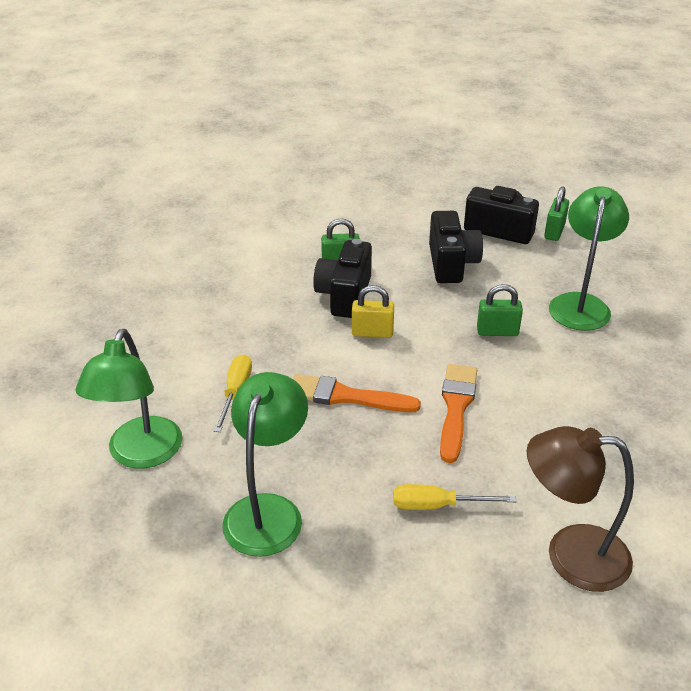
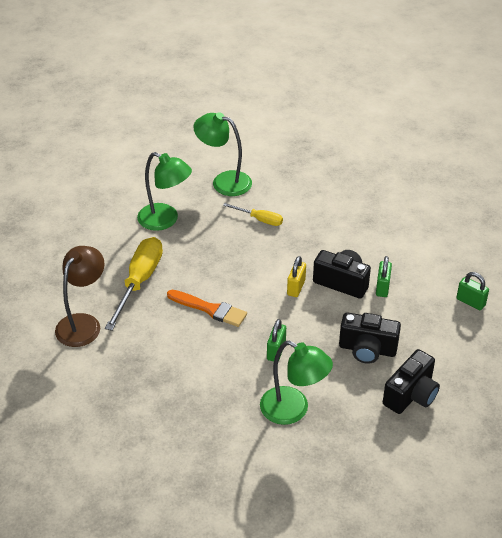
camera: 105 degrees right, 5 degrees up
orange brush [293,374,421,412] -> none
yellow screwdriver [393,484,517,510] -> yellow screwdriver [105,237,163,331], size x1.86
green padlock [544,186,569,241] -> green padlock moved to [456,272,489,310]

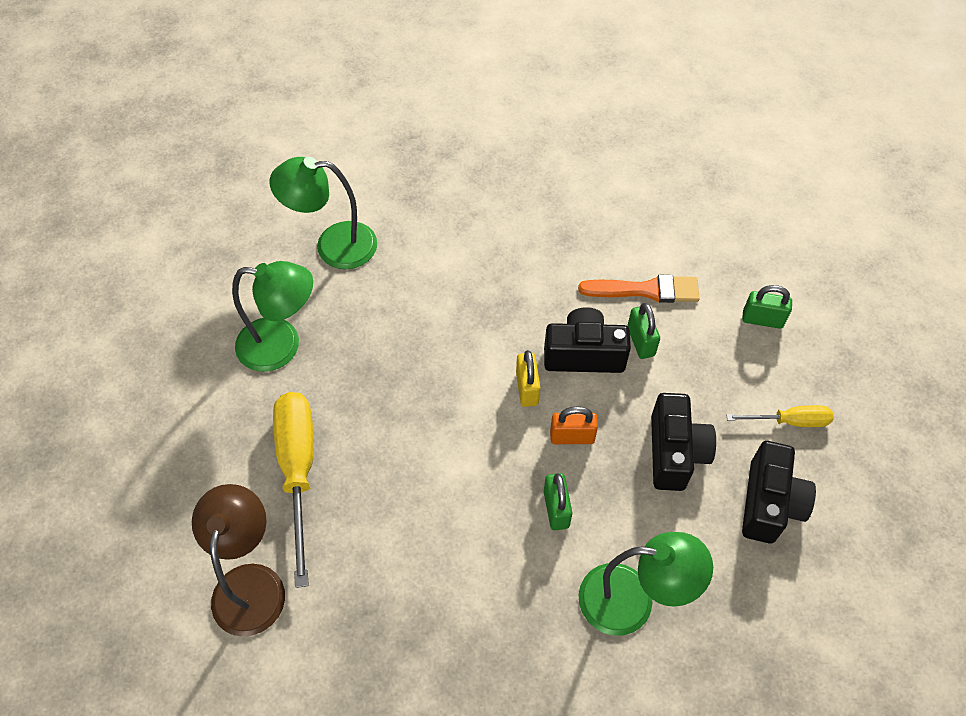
camera: 25 degrees left, 15 degrees up
orange brush [167,290,247,327] -> orange brush moved to [578,274,700,303]
yellow screwdriver [223,203,283,226] -> yellow screwdriver moved to [726,405,834,427]
black camera [339,312,401,364] -> black camera turned 75 degrees counterclockwise [651,393,716,491]
none -> orange padlock [550,406,598,444]

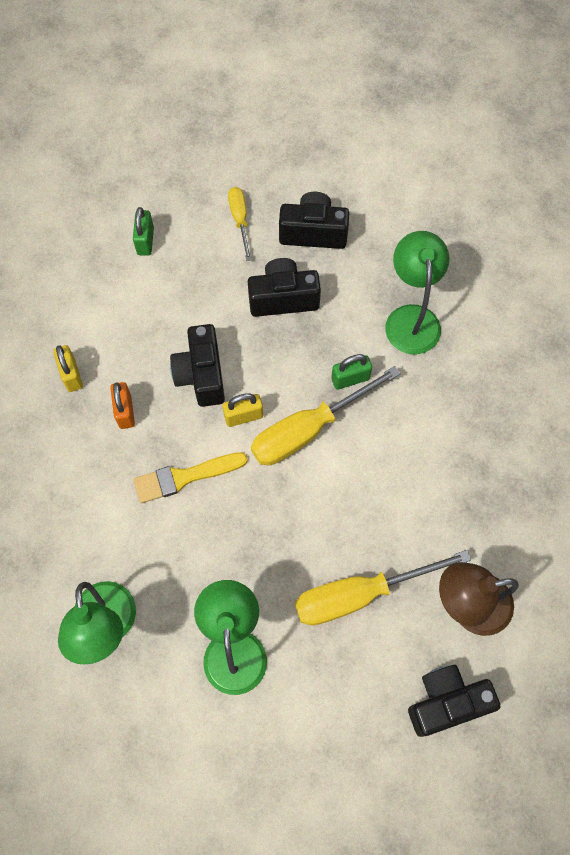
camera: 100 degrees left, 10 degrees up
orange padlock [550,406,598,444] -> orange padlock moved to [110,382,135,429]
orange brush [578,274,700,303] -> none
green padlock [627,303,660,359] -> none
none -> yellow padlock [53,345,83,392]
none -> yellow brush [134,452,248,503]
none -> yellow screwdriver [251,366,401,465]
none -> black camera [408,665,501,737]

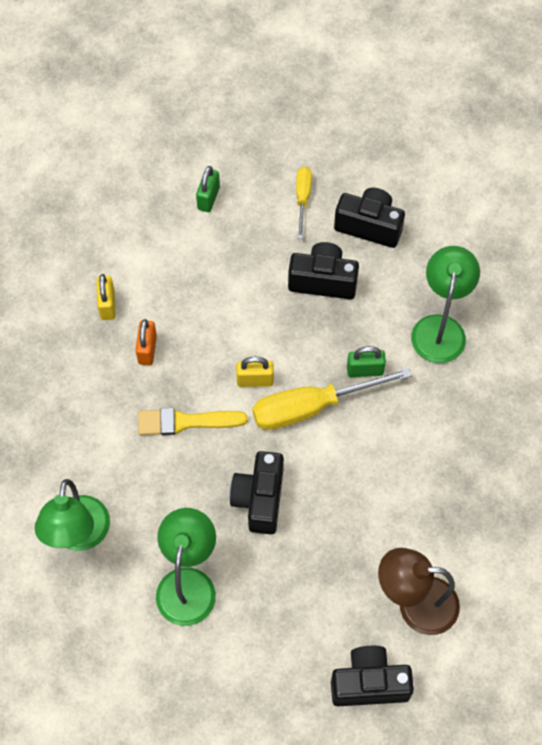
camera: 15 degrees right, 5 degrees down
black camera [170,324,225,407] -> black camera moved to [230,451,284,534]
yellow screwdriver [295,550,471,625] -> none

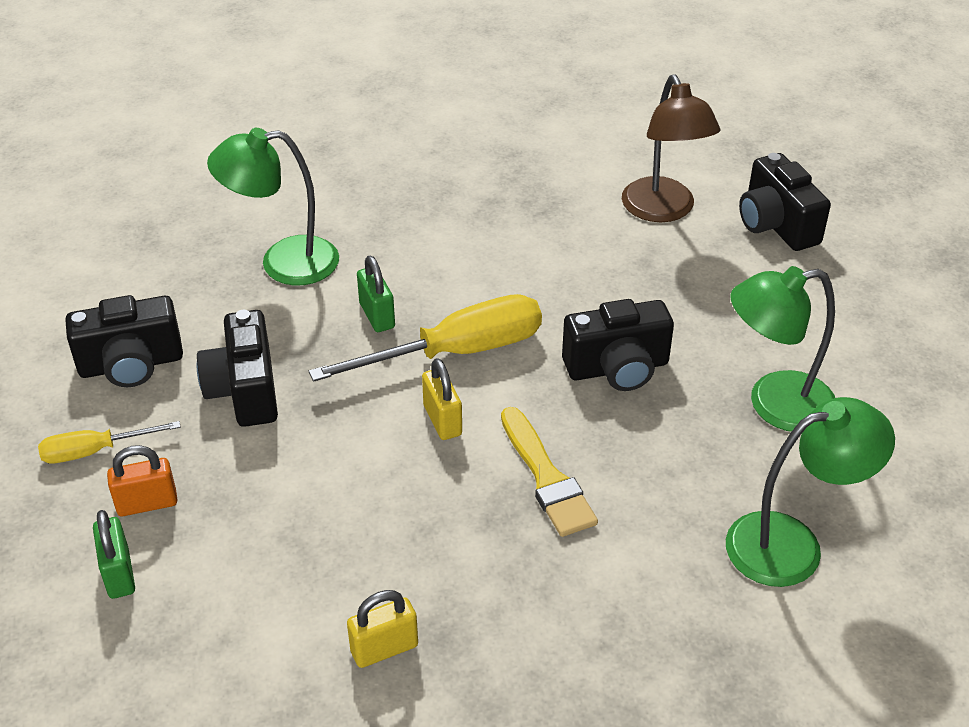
camera: 110 degrees left, 20 degrees down
orange padlock [135,319,157,365] -> orange padlock moved to [107,445,177,516]
green padlock [196,166,220,212] -> green padlock turned 75 degrees clockwise [93,510,135,599]
yellow screwdriver [252,367,412,430] -> yellow screwdriver turned 75 degrees counterclockwise [309,294,542,382]
black camera [334,188,405,248] -> black camera turned 105 degrees counterclockwise [65,295,183,387]

